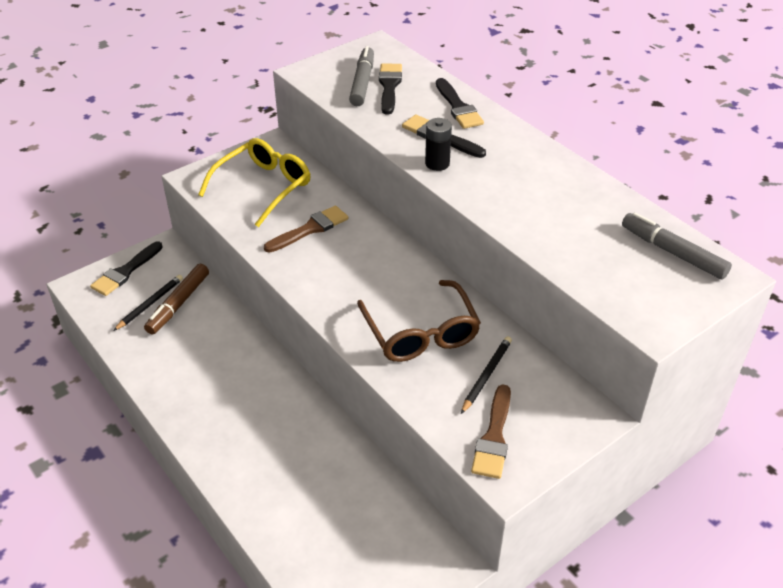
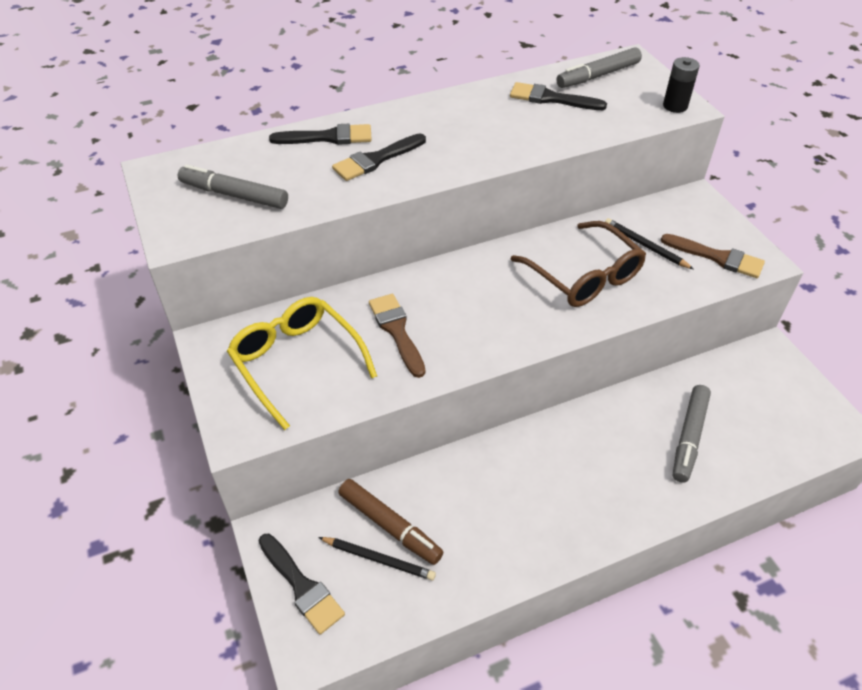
camera: 75 degrees left, 5 degrees up
black pencil [113,275,183,331] -> black pencil turned 150 degrees clockwise [318,537,436,581]
brown glasses [357,280,481,362] -> brown glasses turned 60 degrees clockwise [511,221,646,307]
black brush [379,63,402,114] -> black brush moved to [510,82,607,110]
black battery [425,118,452,171] -> black battery moved to [663,57,700,113]
none -> grey marker [673,385,711,482]

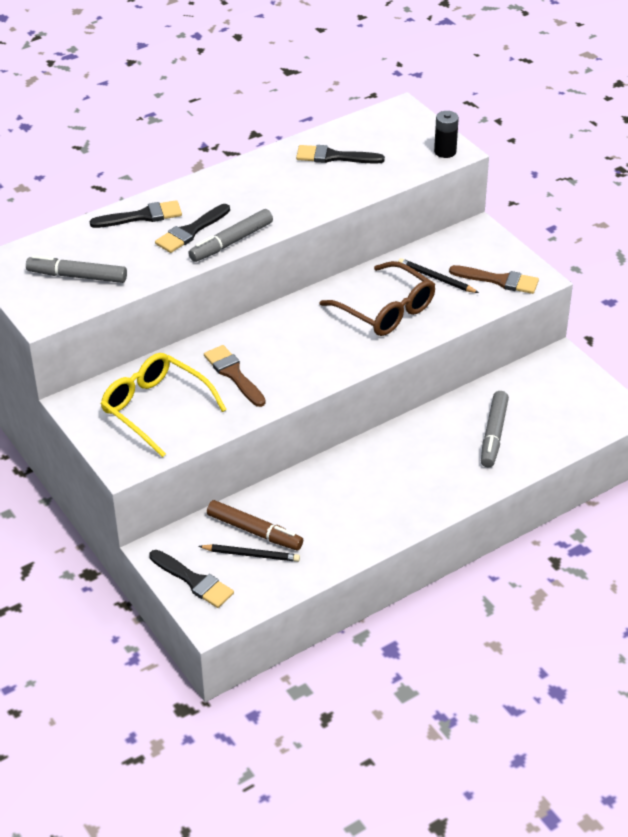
camera: 10 degrees left, 5 degrees down
grey marker [556,47,642,88] -> grey marker moved to [188,209,273,262]

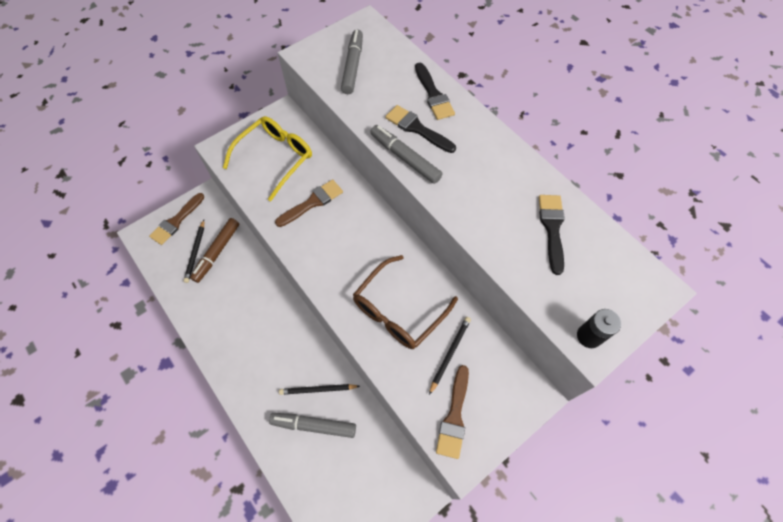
camera: 85 degrees right, 20 degrees up
black brush [149,550,234,608] -> brown brush [149,193,204,245]
none -> black pencil [279,384,360,395]

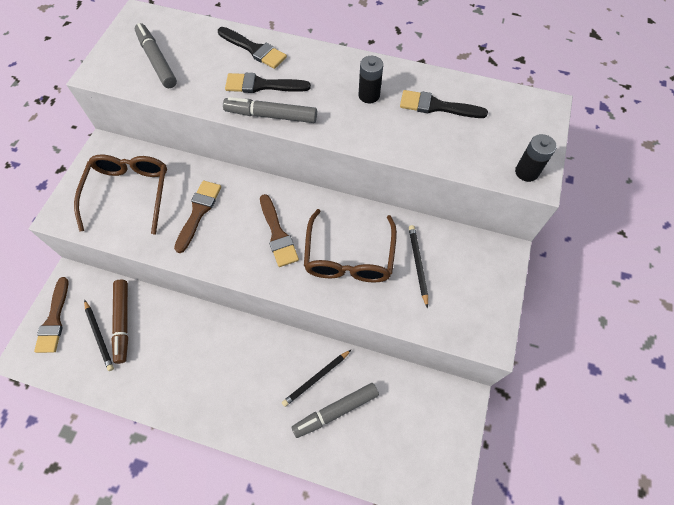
camera: 35 degrees left, 0 degrees up
yellow glasses [223,116,312,201] -> brown glasses [74,154,167,234]
brown brush [436,365,469,459] -> brown brush moved to [260,194,299,267]
black brush [539,195,565,275] -> black brush turned 45 degrees counterclockwise [400,90,488,118]
none -> black battery [358,56,383,103]

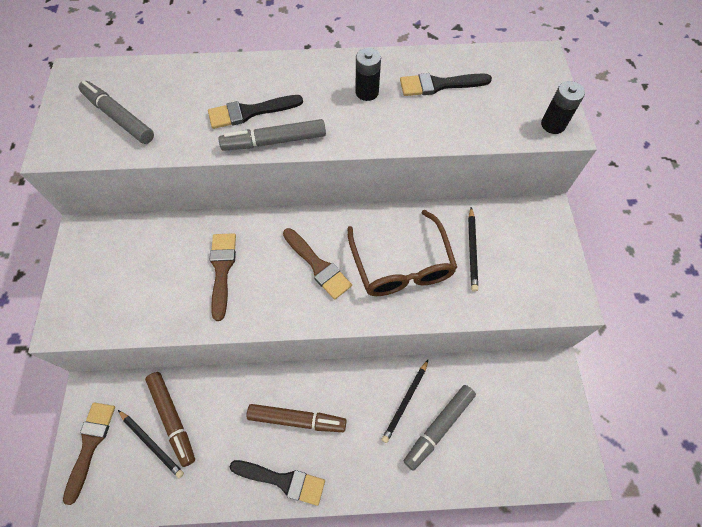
camera: 20 degrees left, 0 degrees up
brown brush [34,277,68,353] -> brown brush turned 150 degrees counterclockwise [63,403,115,505]
brown glasses [74,154,167,234] -> none
black brush [218,27,287,69] -> black brush moved to [230,460,325,506]
black pencil [409,225,428,308] -> black pencil turned 150 degrees counterclockwise [468,207,478,292]
none -> brown marker [246,404,347,432]

